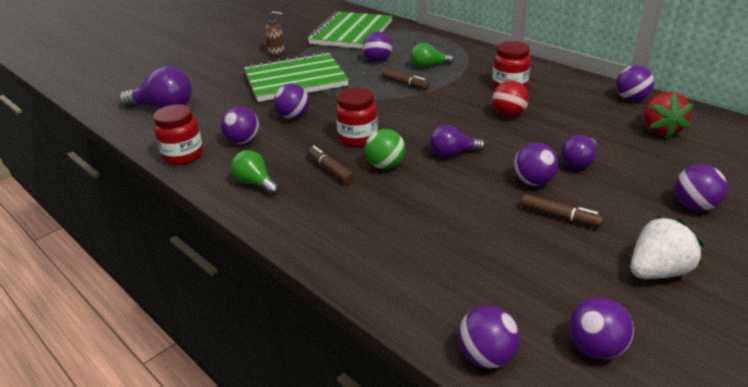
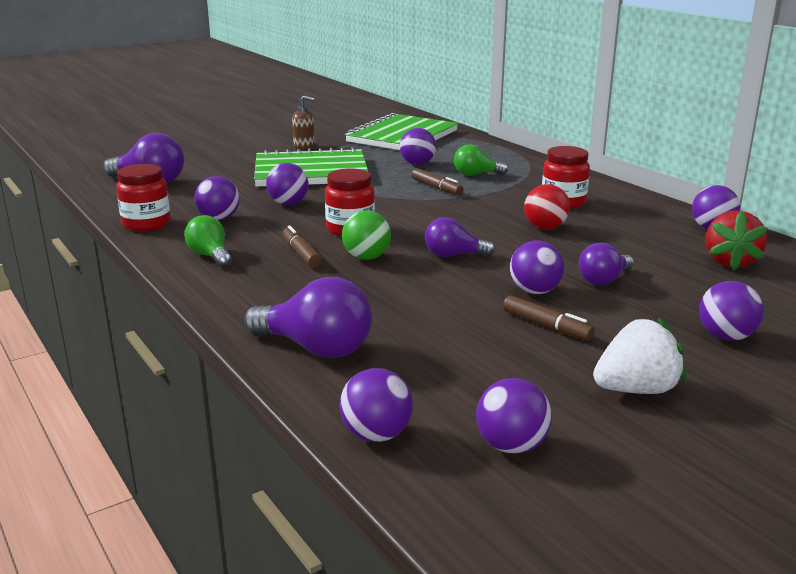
camera: 10 degrees right, 10 degrees down
none -> purple light bulb [245,277,373,358]

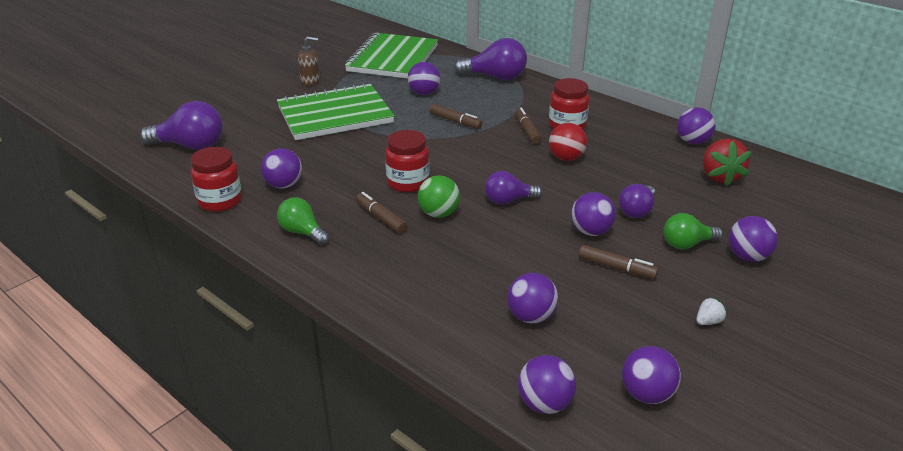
camera: 15 degrees left, 10 degrees up
purple light bulb [245,277,373,358] -> purple light bulb moved to [454,38,527,80]
purple ball [266,163,308,205] -> purple ball moved to [507,273,558,324]
green light bulb [454,144,508,176] -> green light bulb moved to [663,213,723,250]
white strawberry [593,318,686,394] -> white strawberry [696,297,727,325], size x0.46
none -> brown marker [515,107,542,145]

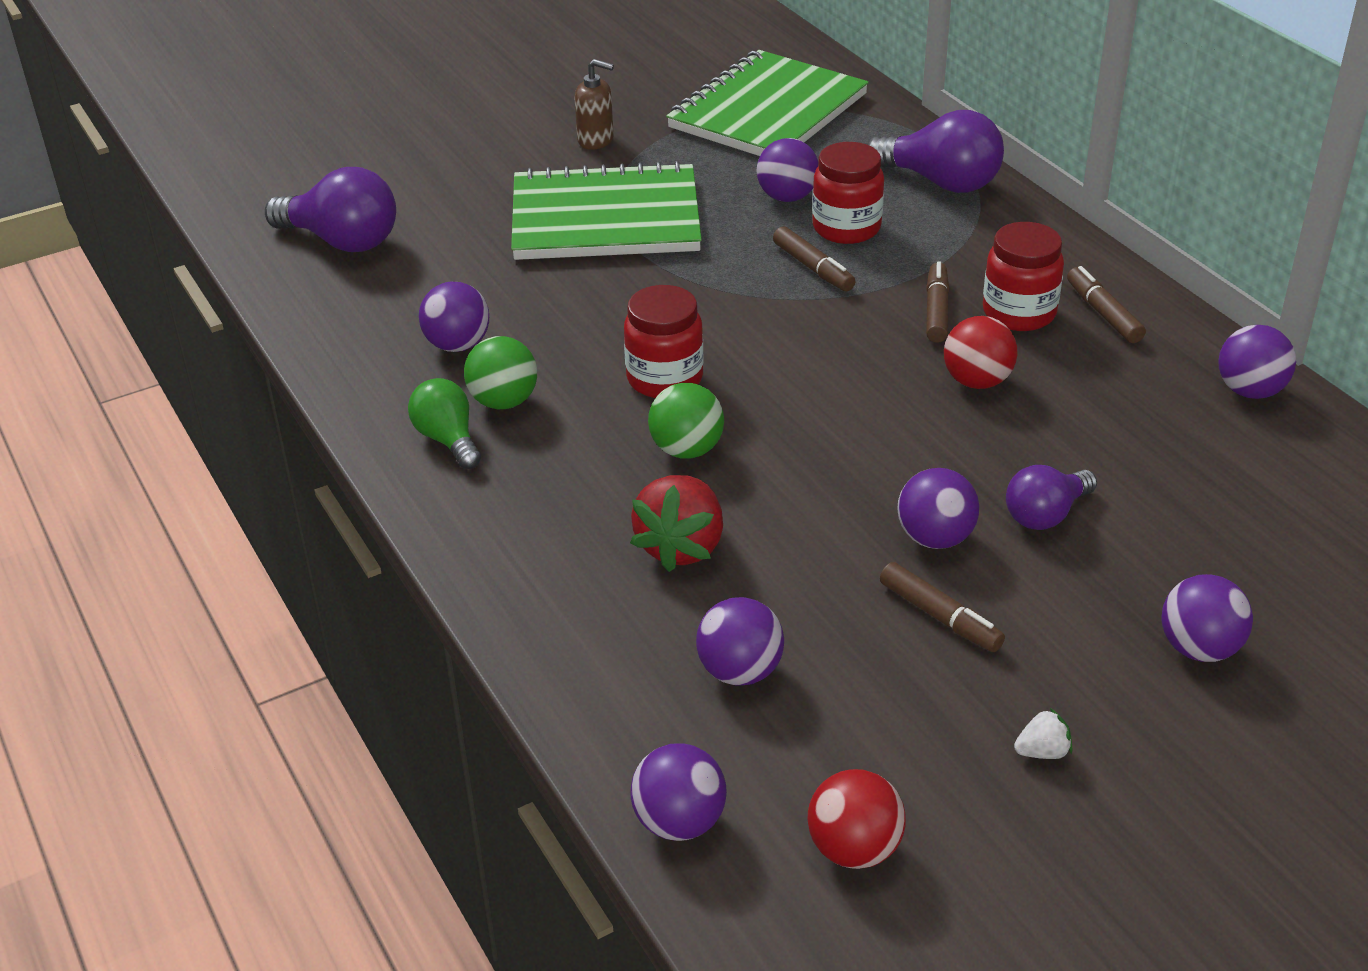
camera: 20 degrees right, 5 degrees up
red jar [190,147,242,212] -> red jar moved to [812,142,884,244]
brown marker [356,192,408,234] -> brown marker moved to [1067,266,1146,343]
purple light bulb [485,171,542,205] -> none
purple ball [622,346,681,404] -> red ball [808,769,906,869]
green light bulb [663,213,723,250] -> none
red strawberry [703,138,752,186] -> red strawberry moved to [630,475,723,572]
none -> green ball [464,336,537,409]

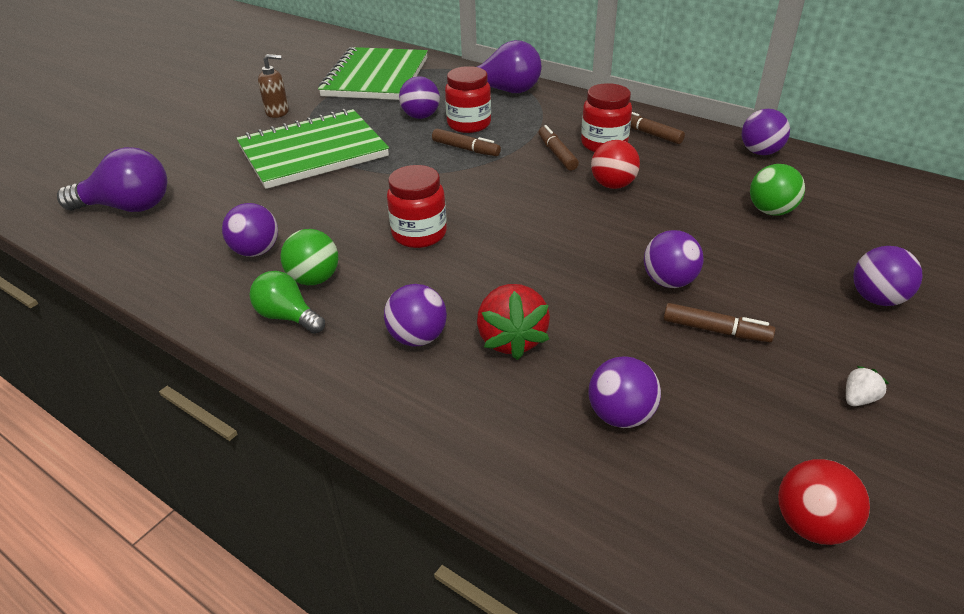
camera: 25 degrees left, 0 degrees up
purple ball [630,743,727,841] -> purple ball moved to [384,284,447,346]
green ball [648,383,724,458] -> green ball moved to [750,164,805,216]
purple light bulb [1006,465,1097,530] -> none

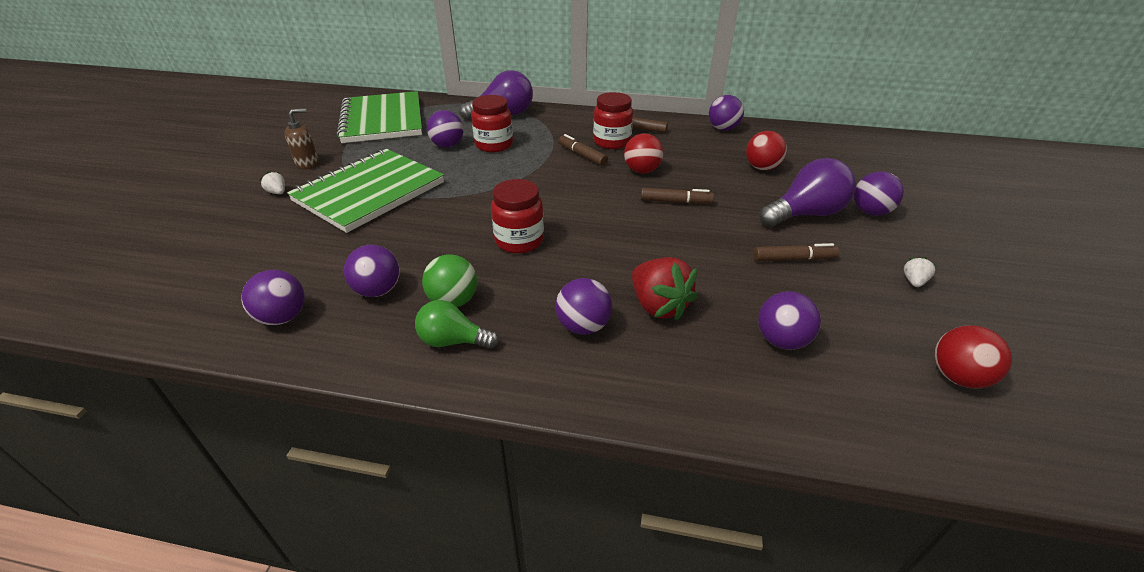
camera: 25 degrees left, 0 degrees up
purple light bulb [57,147,167,212] -> purple light bulb moved to [759,158,856,227]
brown marker [432,129,501,156] -> brown marker moved to [641,188,714,204]
purple ball [644,230,704,288] -> purple ball moved to [241,270,305,325]
green ball [750,164,805,216] -> red ball [746,131,787,170]
none -> white strawberry [260,171,285,194]

